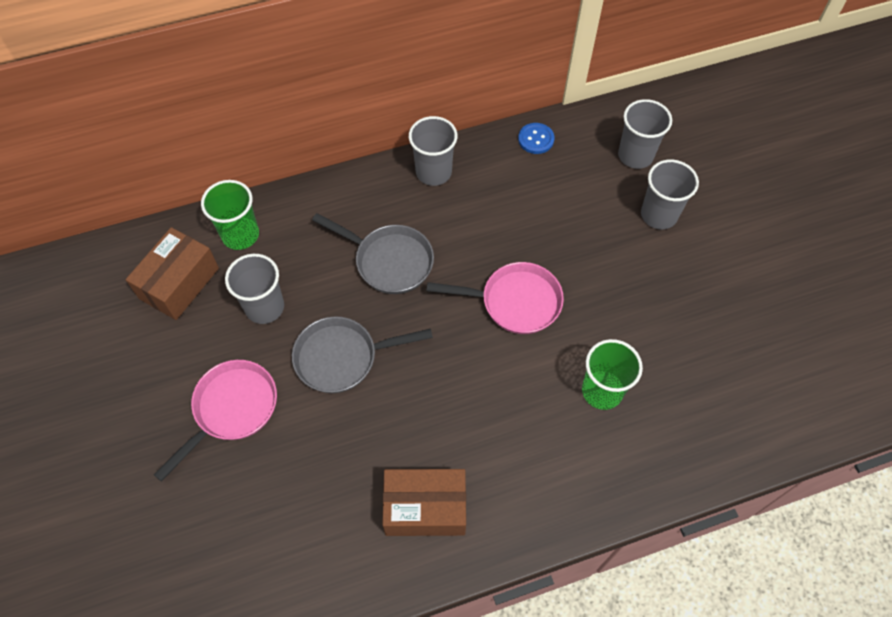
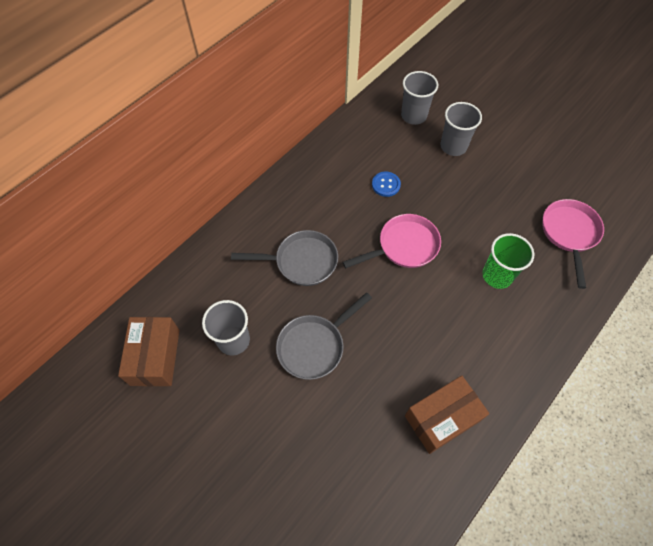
camera: 30 degrees left, 0 degrees up
pink pan [154,360,277,482] -> pink pan moved to [542,199,604,289]
green cup [201,180,259,250] -> none
grey cup [409,116,458,186] -> none
blue button [518,123,554,154] -> blue button moved to [372,172,401,197]

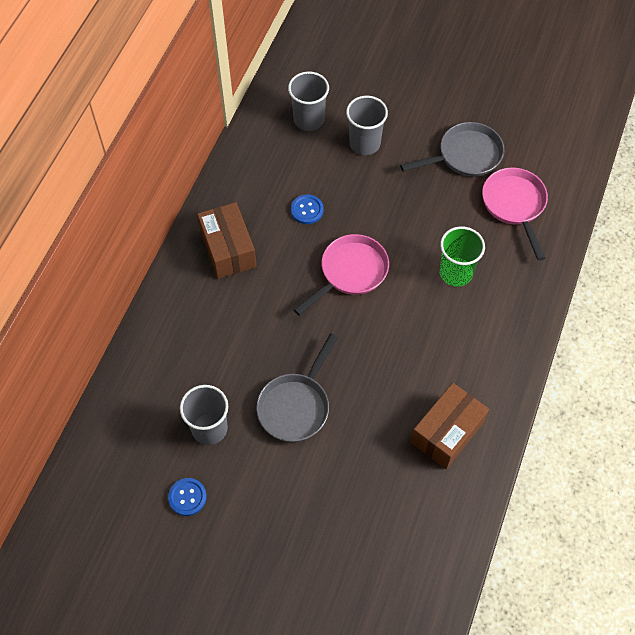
camera: 20 degrees left, 0 degrees up
brown box [118,317,180,386] -> brown box moved to [197,202,256,279]
grey pan [231,230,338,286] -> grey pan moved to [400,122,504,177]
none -> blue button [168,478,207,516]

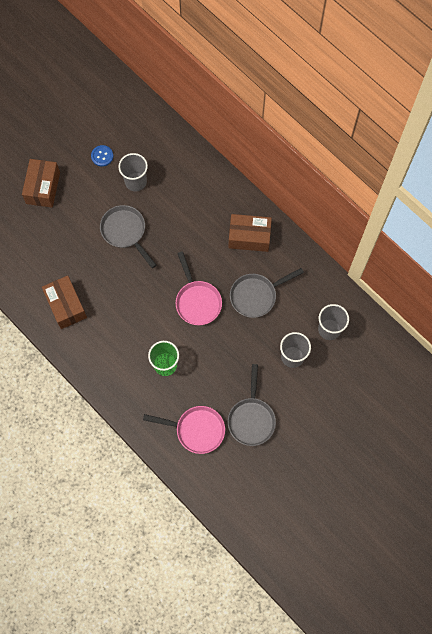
camera: 115 degrees right, 10 degrees up
blue button [291,194,324,224] -> grey pan [230,268,304,318]
none -> brown box [22,159,60,208]

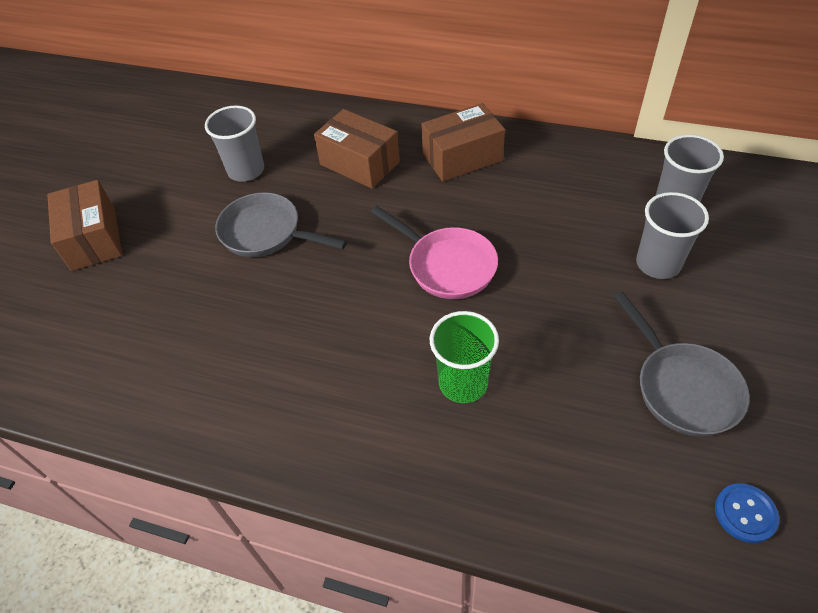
camera: 25 degrees left, 20 degrees down
brown box [42,276,87,329] -> brown box moved to [314,109,400,189]
blue button [91,145,113,166] -> blue button moved to [715,483,779,543]
pink pan [143,406,225,454] -> none
grey pan [230,268,304,318] -> none

